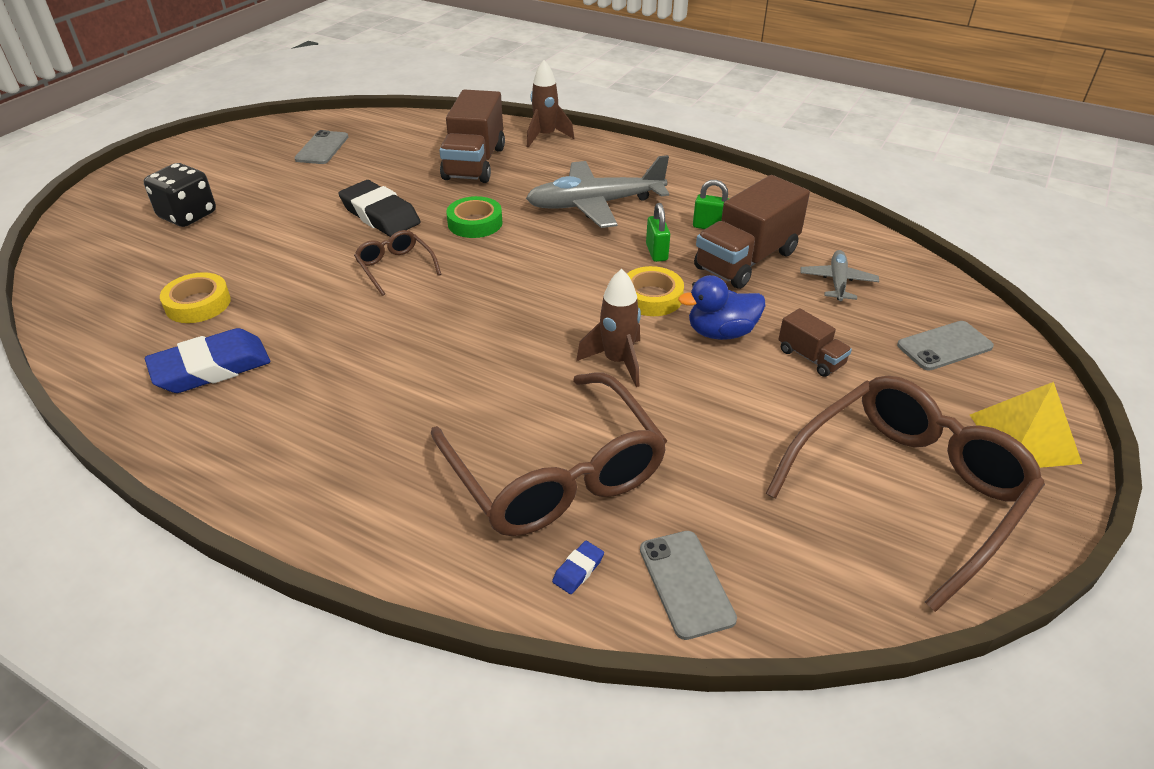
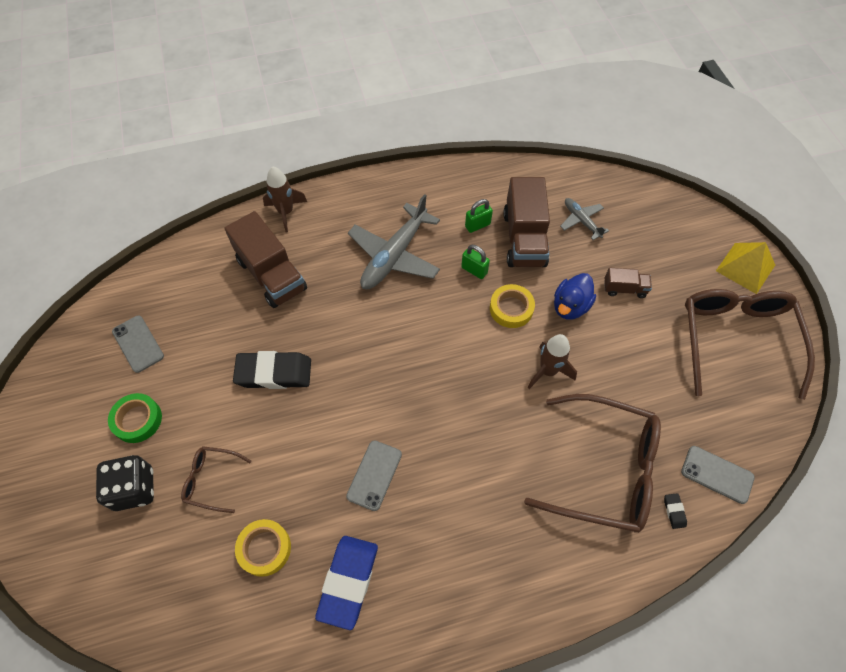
camera: 45 degrees left, 20 degrees up
brown glasses [354,230,442,296] -> brown glasses moved to [181,446,251,513]
green tape [446,196,502,238] -> green tape moved to [108,393,162,443]
blue eraser [552,541,604,594] -> black eraser [664,493,687,529]
grey phone [897,321,994,370] -> grey phone moved to [346,440,402,511]

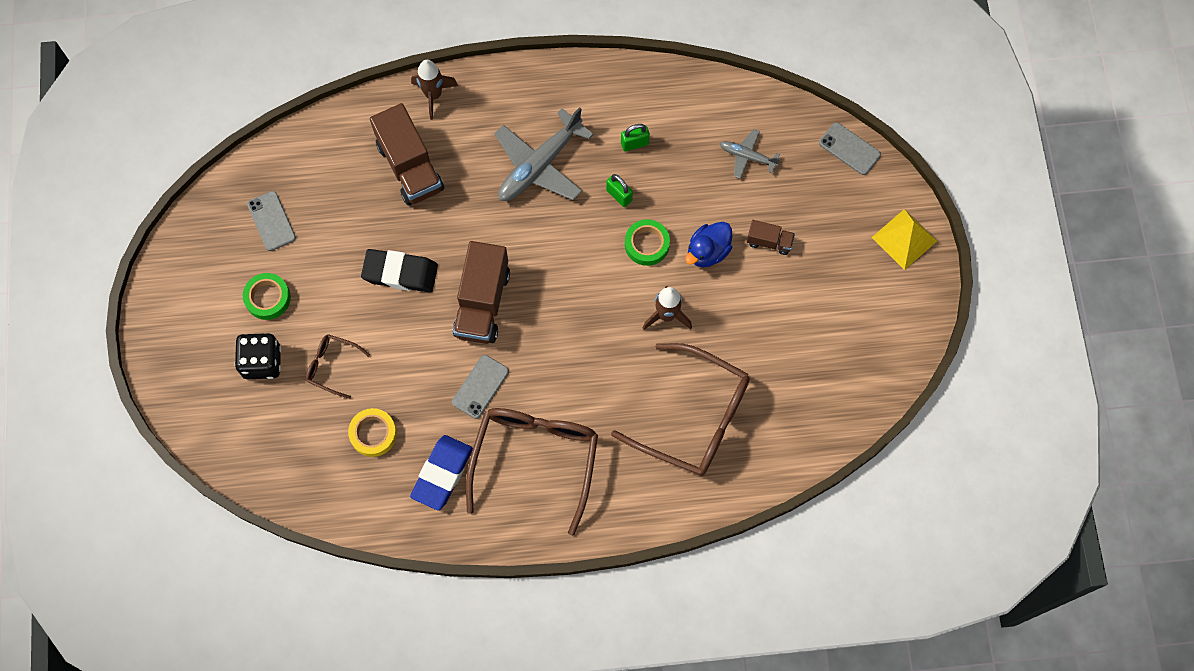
camera: 10 degrees right, 10 degrees up
yellow tape [490,284,535,328] -> green tape [625,219,670,266]
brown truck [503,177,550,267] -> brown truck moved to [453,241,510,344]
grey plane [560,198,609,240] -> grey plane turned 45 degrees counterclockwise [720,129,780,179]
black eraser [664,493,687,529] -> none
grey phone [681,446,755,504] -> grey phone moved to [819,122,881,175]
brown glasses [685,289,815,400] -> brown glasses moved to [466,408,598,536]

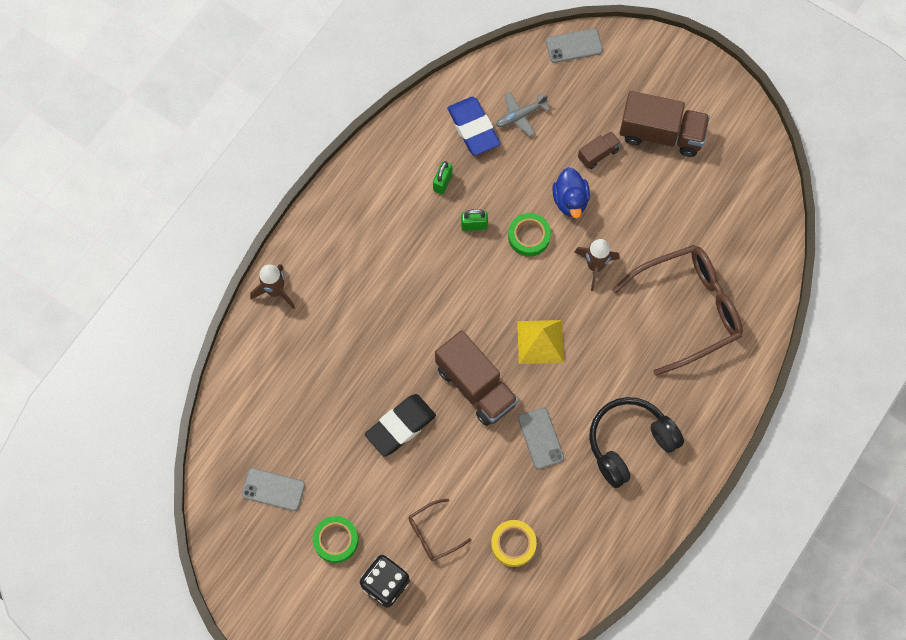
camera: 50 degrees left, 0 degrees up
brown truck [370,103,444,206] -> brown truck moved to [619,91,710,157]
blue eraser [410,435,473,511] -> blue eraser moved to [447,97,500,155]
brown glasses [466,408,598,536] -> black headphones [589,397,684,488]
grey plane [495,107,594,201] -> none
yellow pyramid [872,209,937,270] -> yellow pyramid moved to [517,320,564,364]

